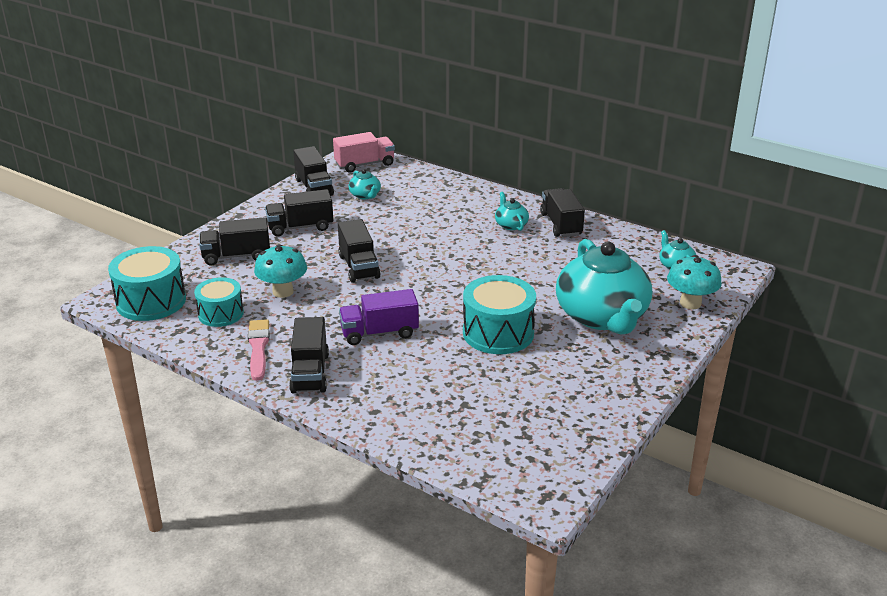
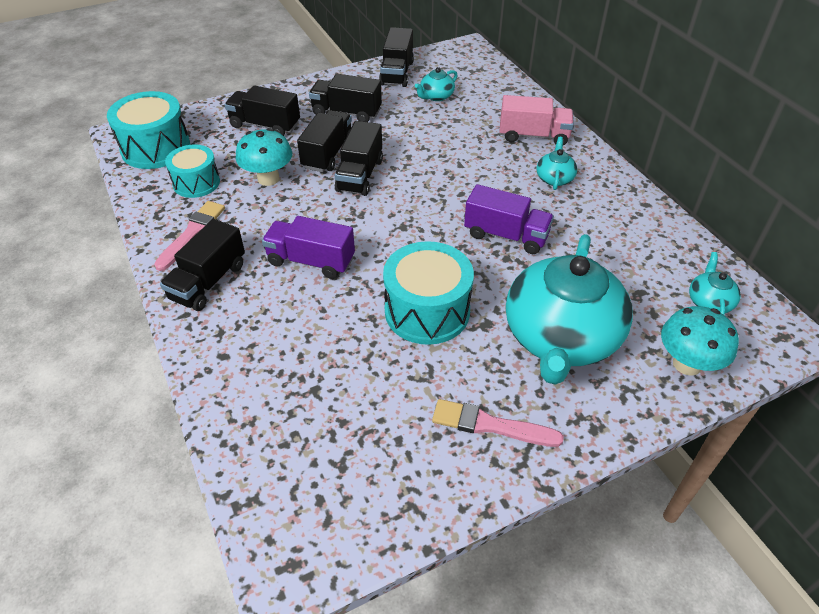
camera: 30 degrees right, 15 degrees up
pink truck [333,132,395,172] -> pink truck moved to [499,95,574,145]
turquoise teapot [348,169,381,199] -> turquoise teapot turned 45 degrees clockwise [415,67,458,101]
black truck [540,188,585,237] -> black truck moved to [297,110,352,172]
none -> pink brush [432,399,564,447]
none -> purple truck [464,184,554,254]

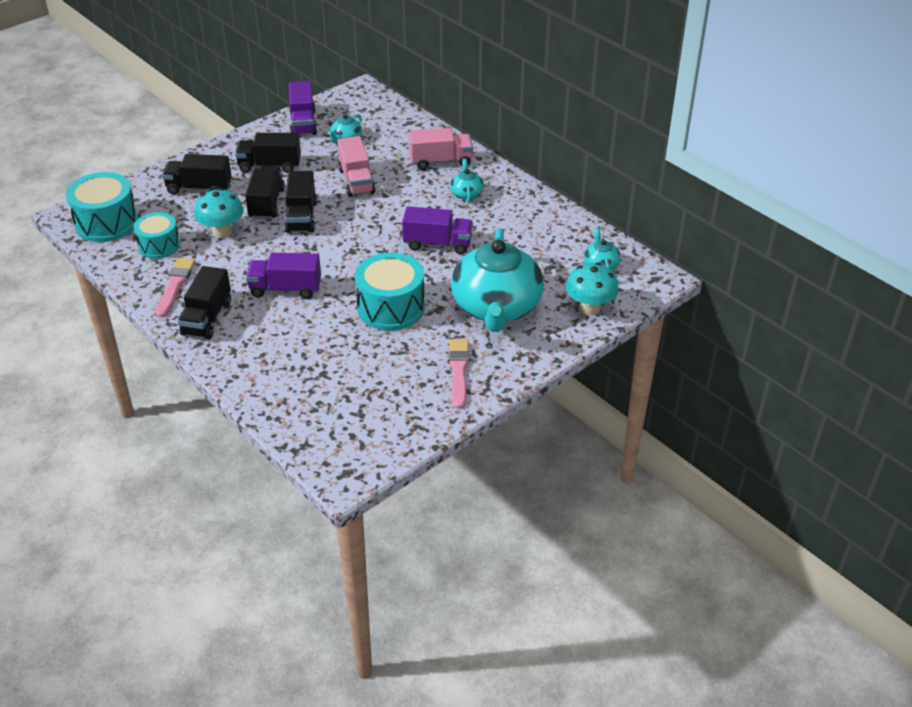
camera: 15 degrees left, 5 degrees down
black truck [379,27,414,87] -> purple truck [289,81,317,135]
pink brush [432,399,564,447] -> pink brush turned 90 degrees clockwise [449,339,470,409]
none -> pink truck [337,136,375,197]

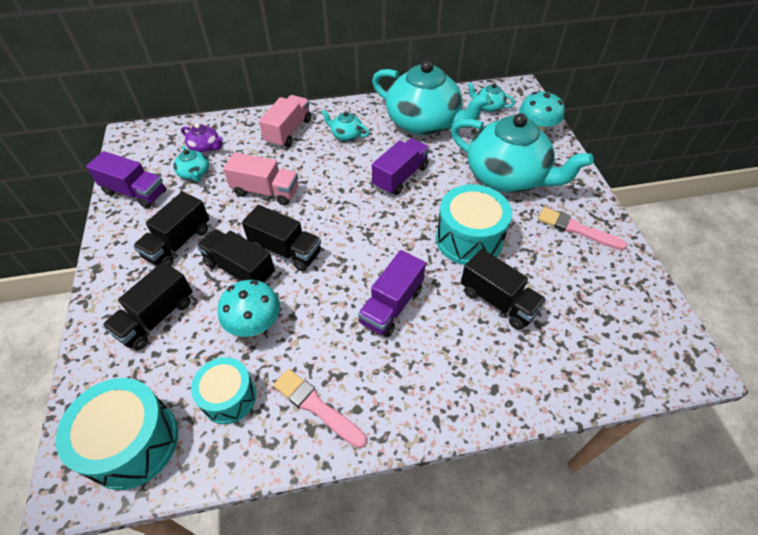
camera: 60 degrees left, 10 degrees up
black truck [178,266,231,339] -> black truck moved to [461,249,546,330]
none -> purple teapot [181,124,223,154]
none -> turquoise teapot [372,60,491,135]

